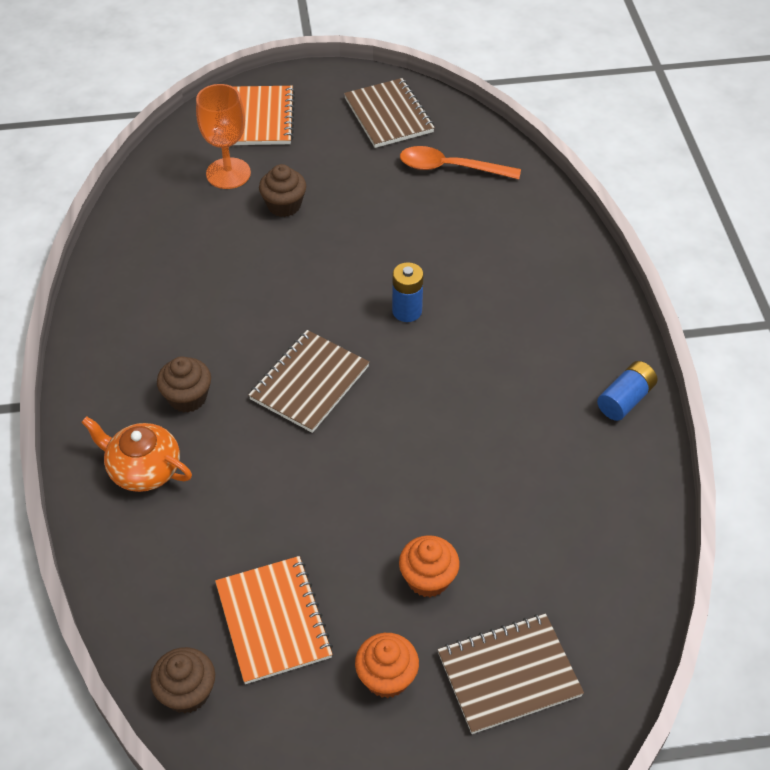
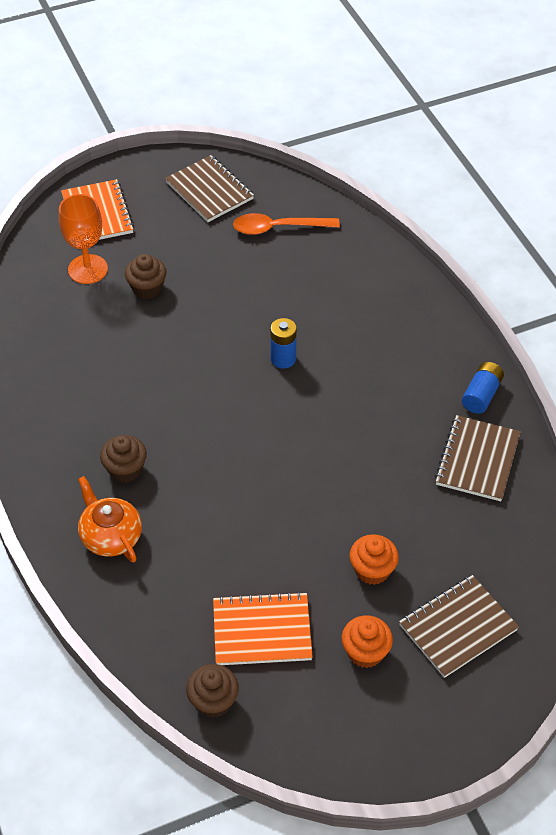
camera: 15 degrees left, 0 degrees up
orange teapot [81,416,192,492] -> orange teapot turned 45 degrees clockwise [78,476,142,562]
orange notebook [215,556,333,684] -> orange notebook turned 60 degrees counterclockwise [213,591,313,665]
brown notebook [248,330,369,433] -> brown notebook moved to [435,415,521,501]

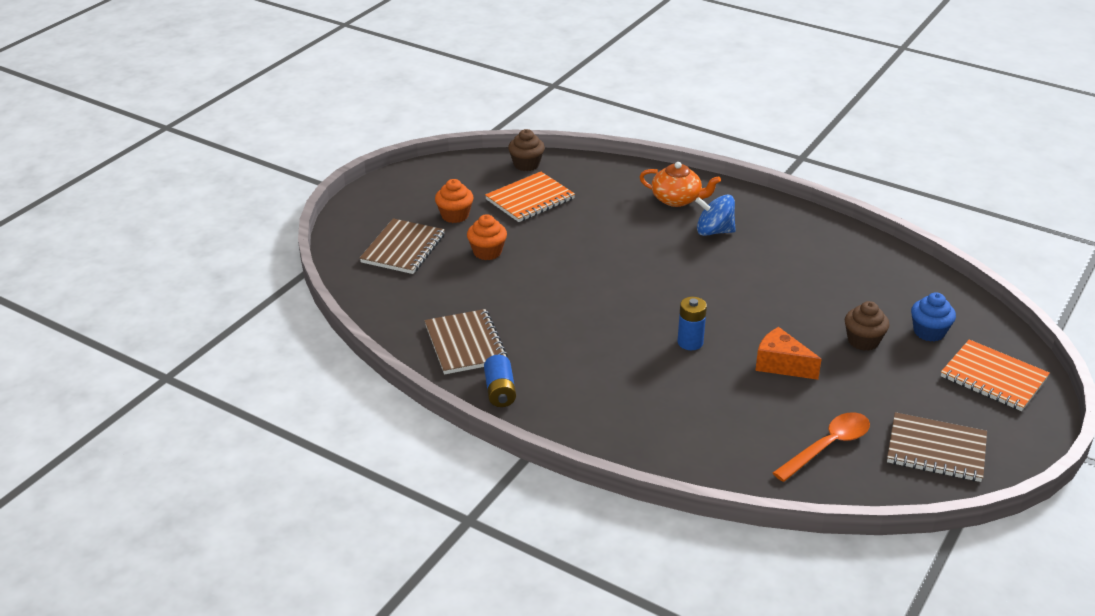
camera: 145 degrees right, 15 degrees down
orange goblet [59,194,108,284] -> blue cupcake [911,292,956,342]
brown cupcake [100,435,147,483] -> blue spinning top [695,195,736,236]
none -> orange cheese [755,327,822,380]

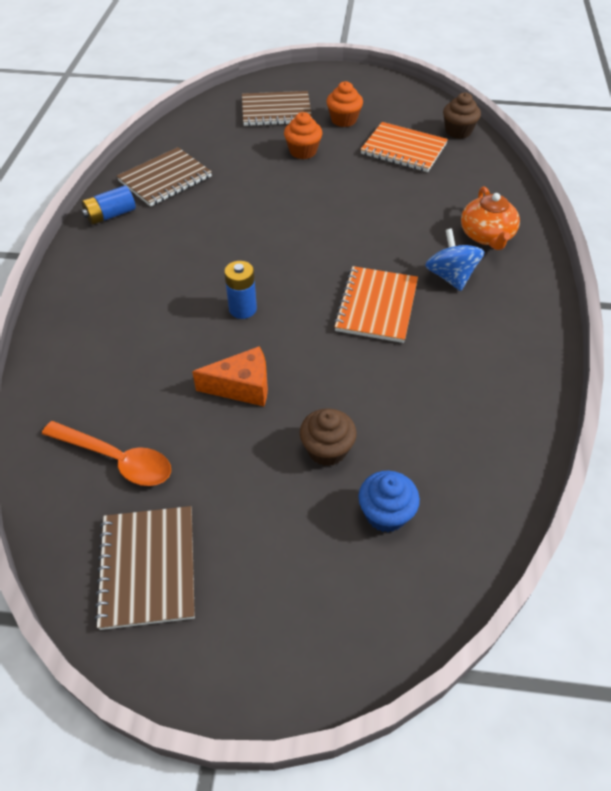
camera: 65 degrees right, 15 degrees up
orange cheese [755,327,822,380] -> orange cheese turned 75 degrees clockwise [192,346,268,406]
orange notebook [941,340,1050,411] -> orange notebook moved to [333,266,418,343]

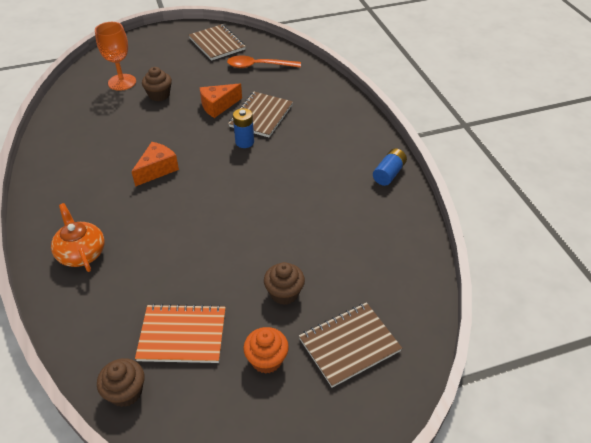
camera: 155 degrees right, 5 degrees down
brown notebook [117,147,212,207] -> brown notebook moved to [228,92,293,137]
orange cupcake [284,112,322,159] -> brown cupcake [264,262,305,305]
orange notebook [333,266,418,343] -> orange cheese [131,142,179,187]
blue cupcake [358,471,420,532] -> orange goblet [95,22,136,91]
blue spinning top [425,228,484,291] -> none

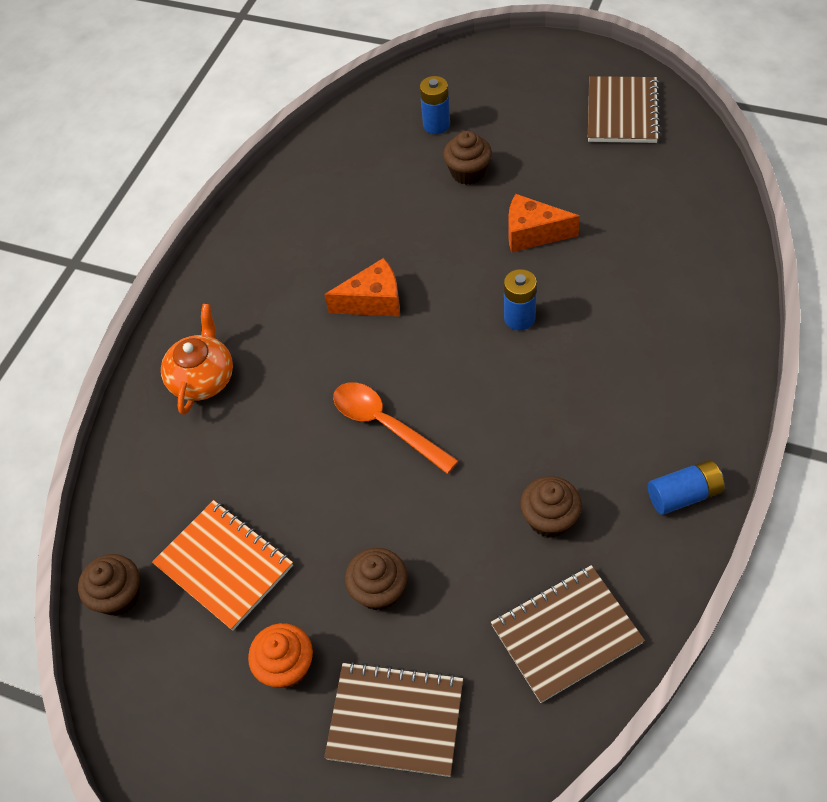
camera: 45 degrees right, 10 degrees up
orange goblet [95,22,136,91] -> blue battery [420,76,450,134]
orange spoon [227,55,301,68] -> orange spoon moved to [333,382,459,474]
brown notebook [228,92,293,137] -> brown notebook moved to [491,565,645,703]
none -> brown cupcake [520,476,582,538]

